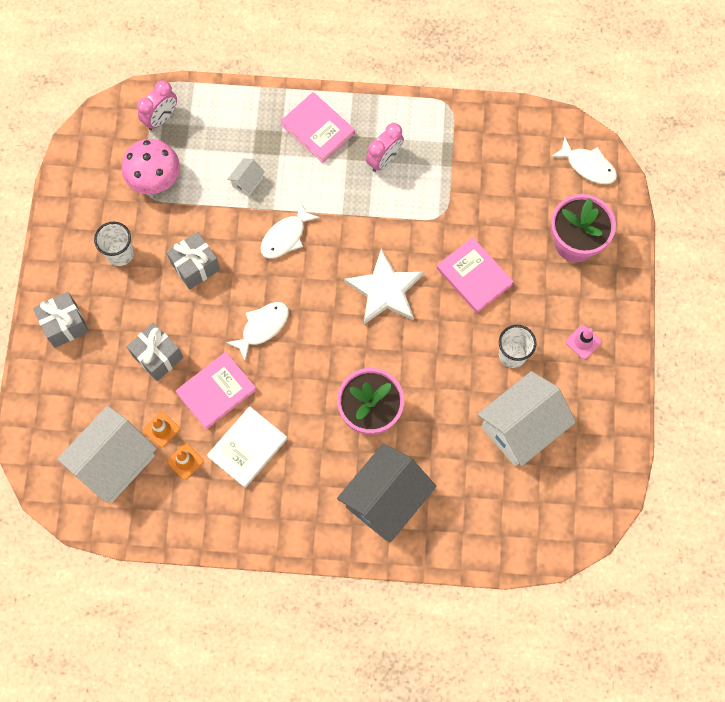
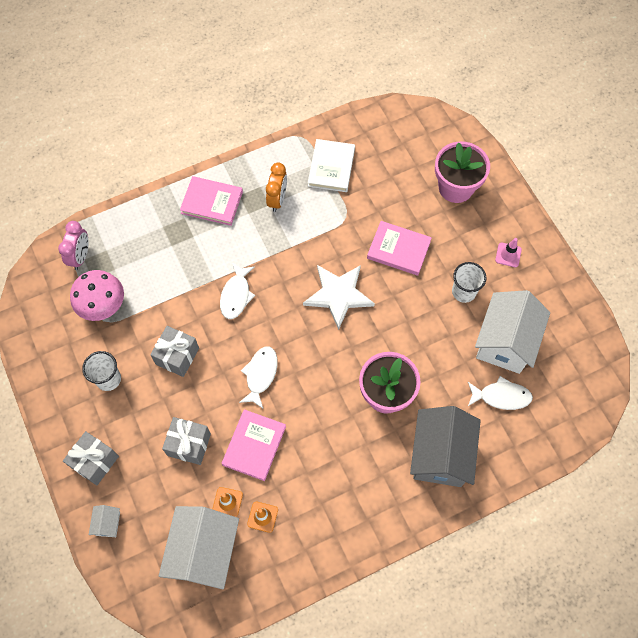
camera: 30 degrees left, 5 degrees down
white book [207,406,287,488] -> white book moved to [308,139,355,192]
white house [227,158,265,197] -> white house moved to [89,505,120,537]
pink clock [366,123,404,172] -> orange clock [266,163,287,212]
white fish [551,137,617,184] -> white fish moved to [468,376,533,410]

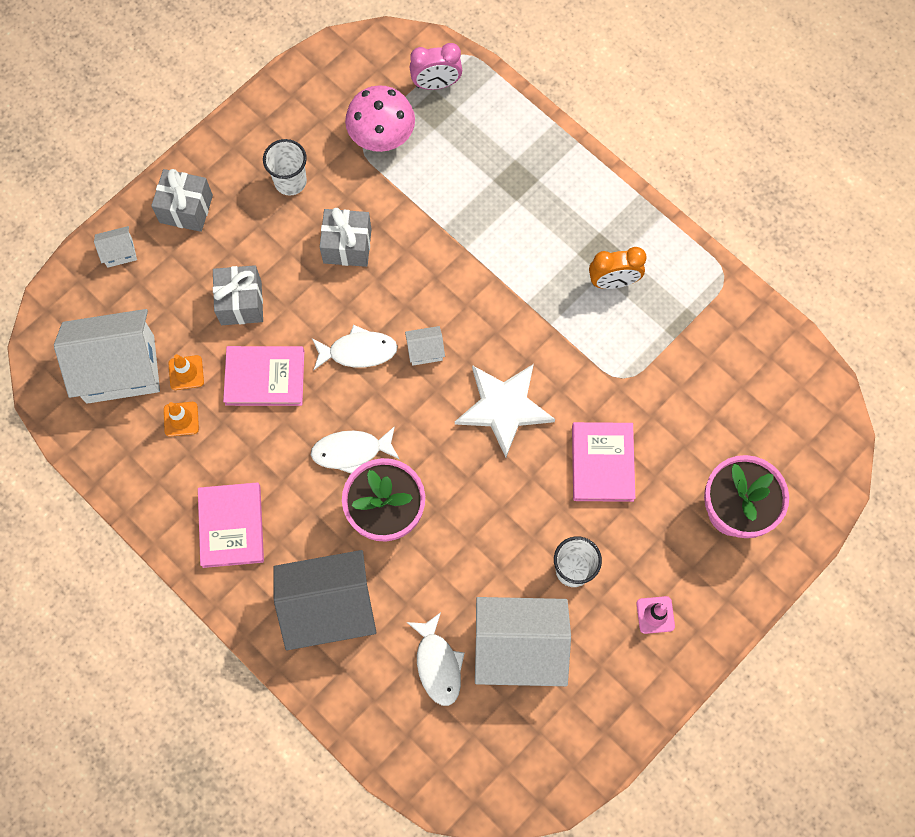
camera: 70 degrees right, 5 degrees up
pink book [180,176,243,226] -> pink book moved to [198,482,264,568]
white fish [220,262,255,319] -> white fish moved to [311,426,399,474]
white book [308,139,355,192] -> none
none -> white house [405,326,445,366]

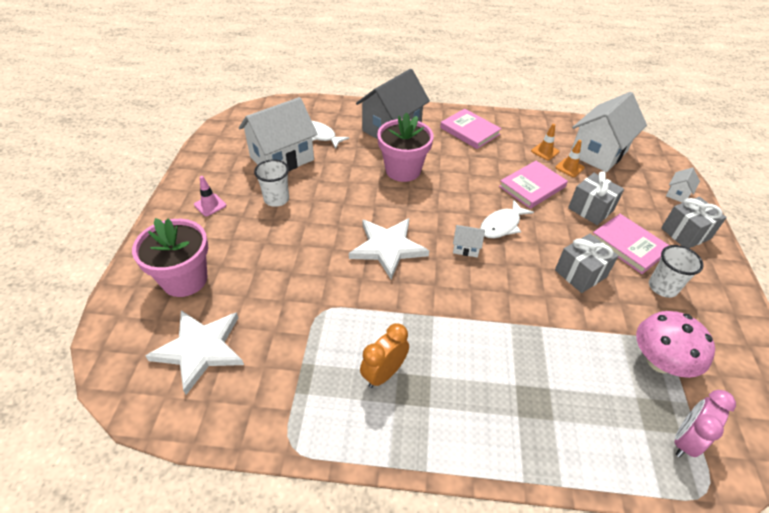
camera: 140 degrees right, 25 degrees down
white fish [311,426,399,474] -> none
white house [405,326,445,366] -> white house turned 60 degrees clockwise [453,225,485,257]
pink book [572,422,635,502] -> pink book moved to [593,214,670,274]
none -> white star [146,310,244,395]

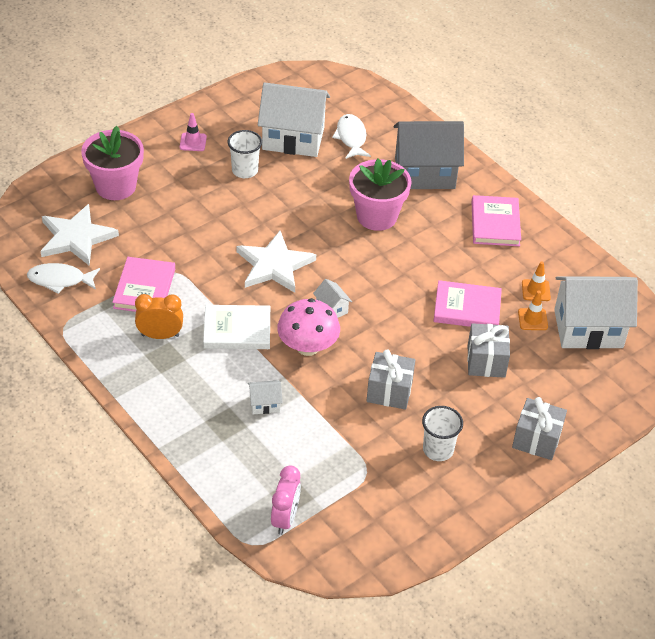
camera: 45 degrees right, 0 degrees up
white fish [480,200,534,238] -> white fish moved to [27,263,100,294]
pink book [593,214,670,274] -> pink book moved to [112,257,175,312]
pink mushroom [636,311,715,378] -> pink mushroom moved to [277,298,340,356]
white house [666,167,700,203] -> white house moved to [248,380,283,414]
pink clock [674,390,736,457] -> pink clock turned 105 degrees clockwise [271,465,301,535]
none -> white book [203,305,270,349]

